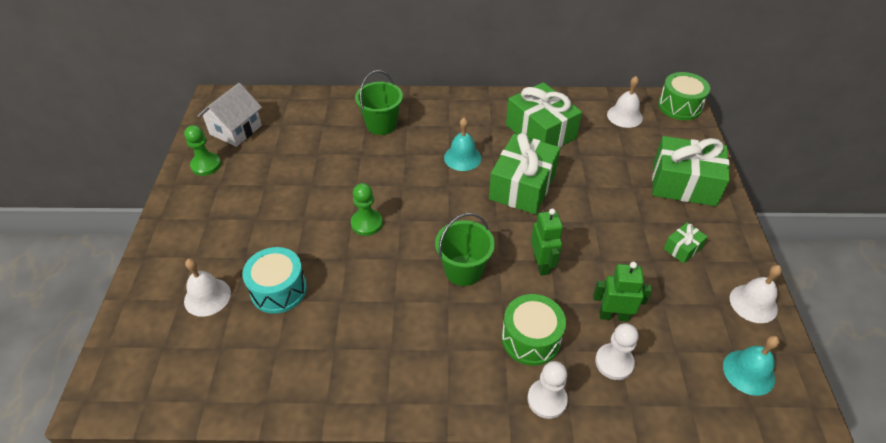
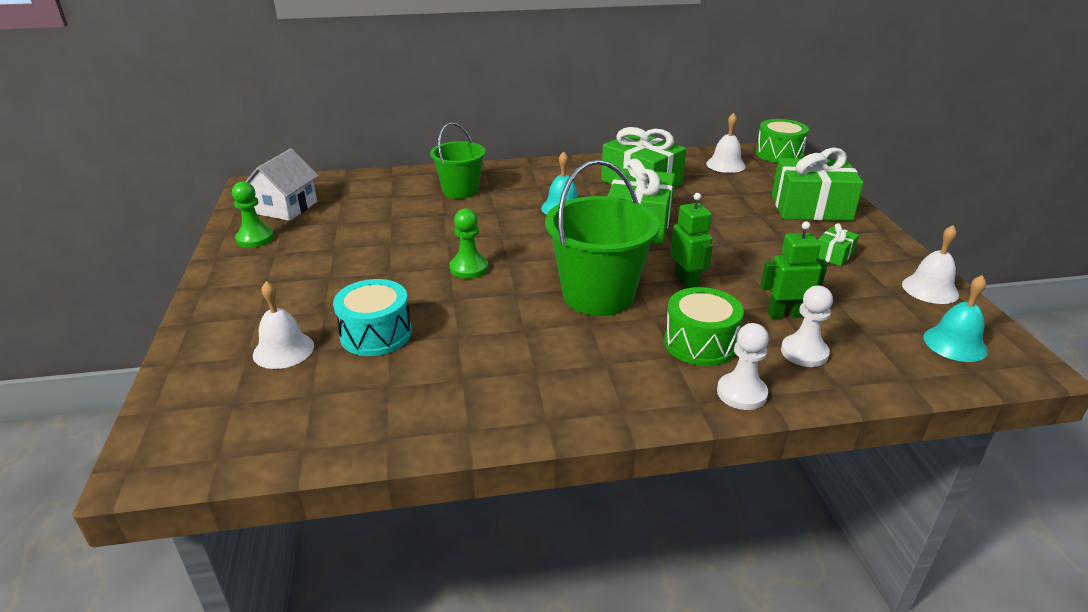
camera: 10 degrees left, 15 degrees down
green bucket [435,213,495,286] -> green bucket [545,159,660,316], size x1.57

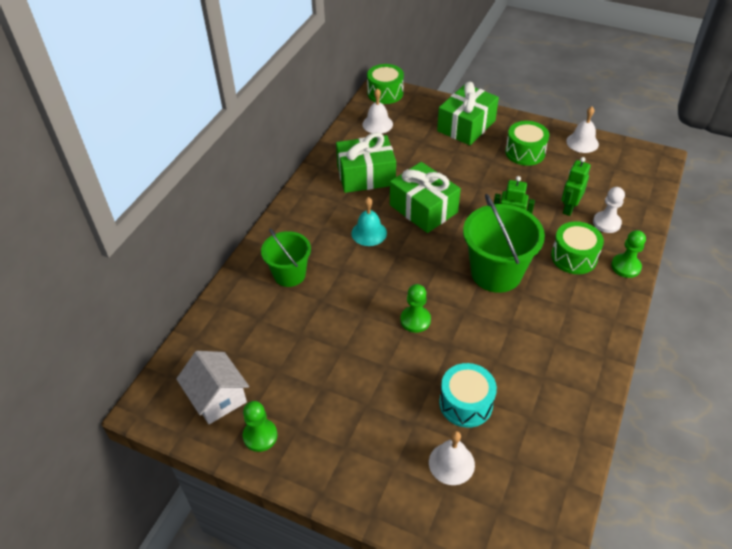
camera: 55 degrees left, 15 degrees up
white pawn [717,323,769,410] -> green pawn [611,230,646,278]
green gift [818,223,859,266] -> green drum [505,121,549,166]
turquoise bell [923,275,988,362] -> none

